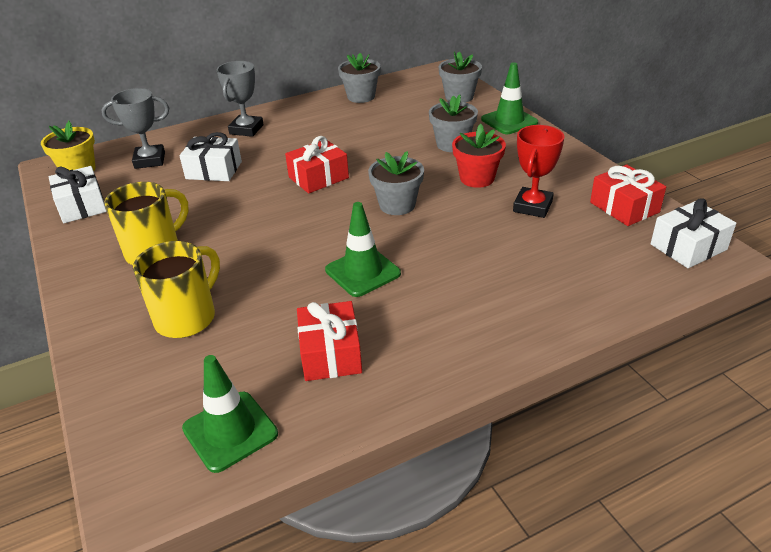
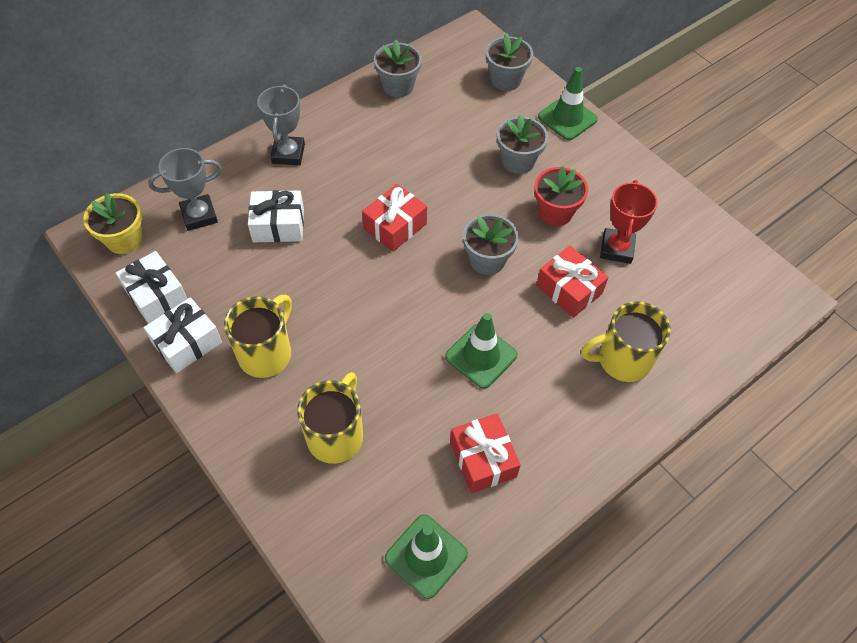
camera: 15 degrees left, 20 degrees up
red gift [590,164,666,226] -> red gift moved to [536,246,609,318]
white gift [651,198,736,268] -> white gift moved to [143,297,222,373]
none -> yellow mug [581,301,671,382]

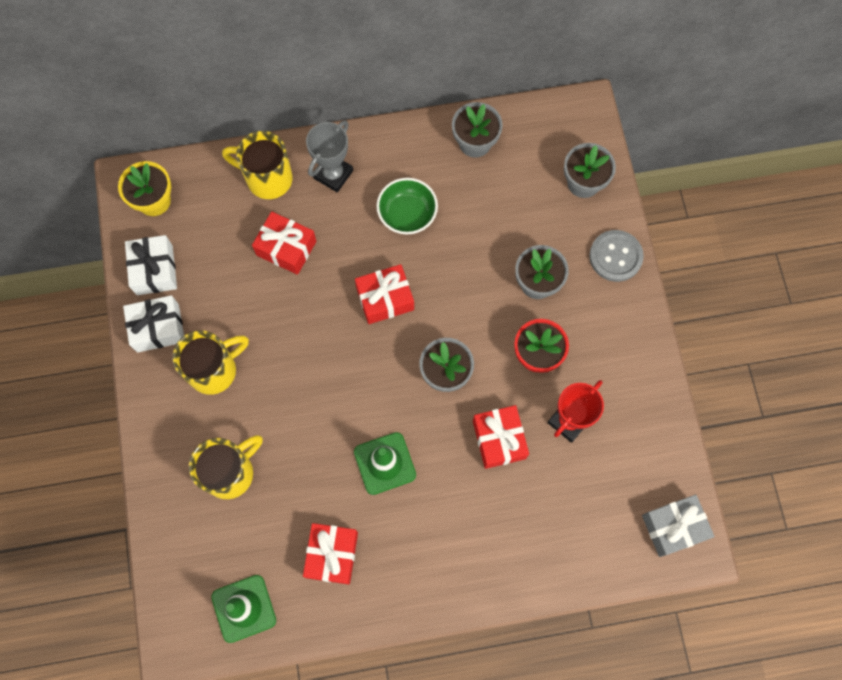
camera: 30 degrees right, 15 degrees up
grey trophy [148,148,222,231] -> none
white gift [248,190,304,242] -> red gift [252,211,316,275]
green traffic cone [538,67,598,140] -> grey button [589,230,644,282]
yellow mug [581,301,671,382] -> yellow mug moved to [222,131,293,199]
none -> green bowl [376,178,438,234]
none -> grey gift [642,495,715,557]

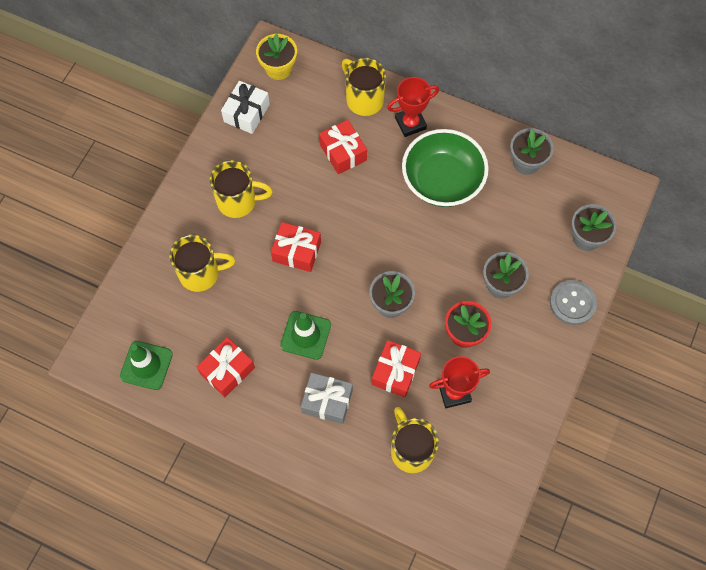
camera: 35 degrees right, 5 degrees down
white gift [123,295,184,353] -> none
grey trophy [306,120,353,192] -> red trophy [387,77,439,137]
red gift [355,264,414,324] -> red gift moved to [271,222,321,272]
green bowl [376,178,438,234] -> green bowl [402,129,489,207], size x1.67
grey gift [642,495,715,557] -> grey gift moved to [301,373,353,424]
none -> yellow mug [391,407,439,473]

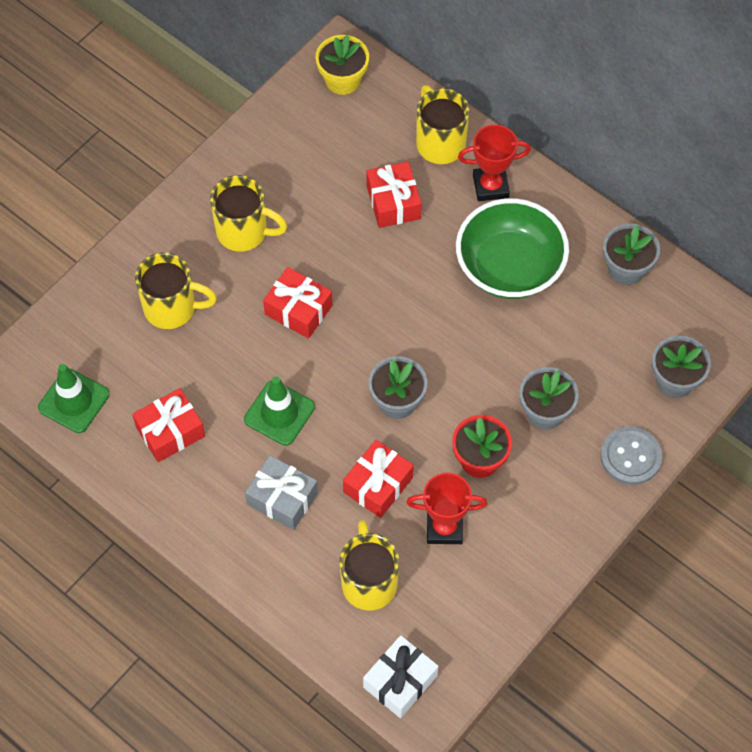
camera: 15 degrees right, 5 degrees down
white gift [221,81,270,134] -> white gift moved to [363,635,438,718]

